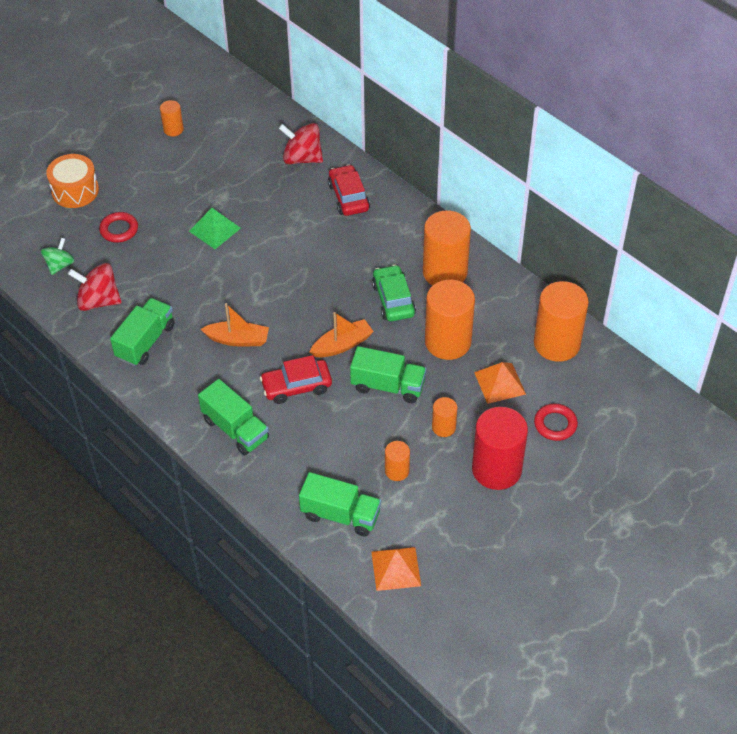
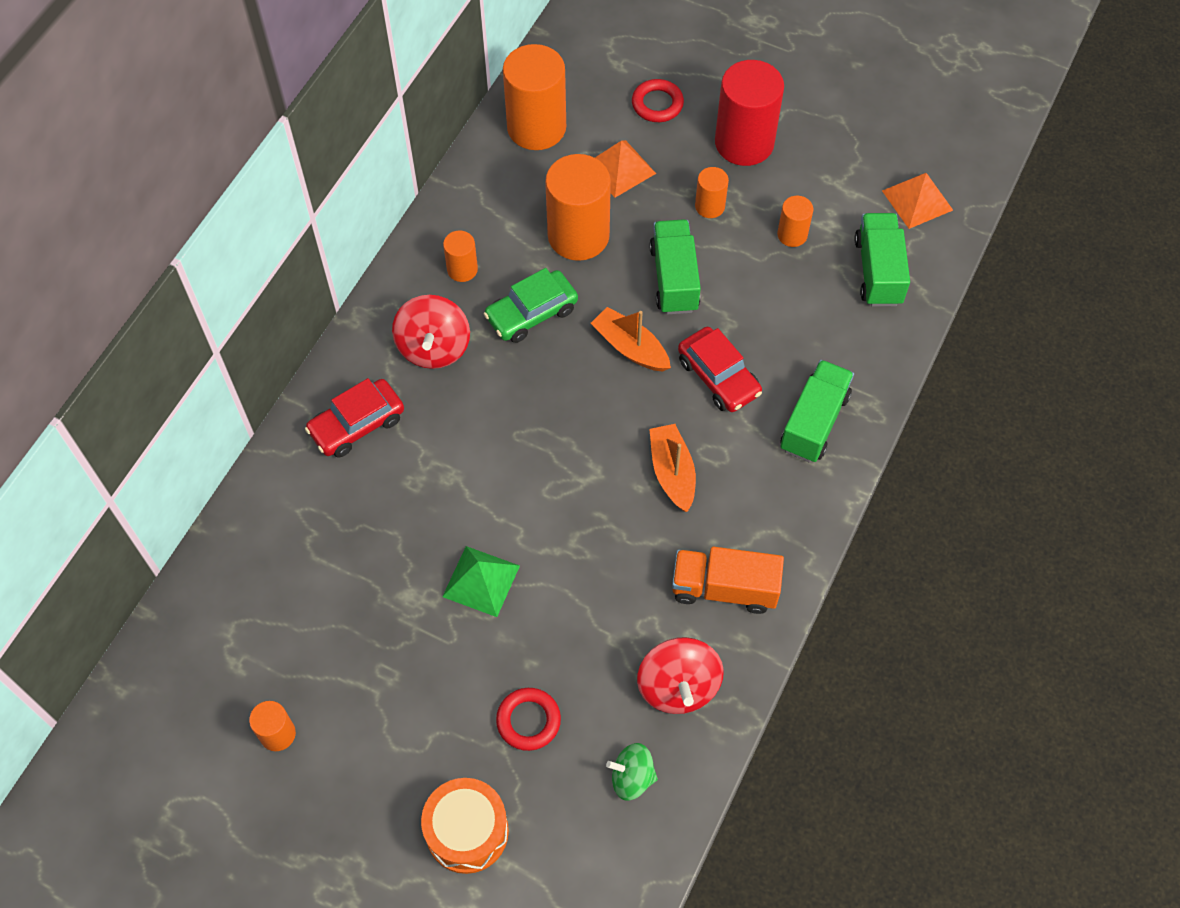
camera: 110 degrees left, 10 degrees up
green truck [110,298,174,366] -> orange truck [672,547,784,614]
red spinning top [279,123,323,164] -> red spinning top moved to [392,295,470,369]
orange cylinder [423,211,471,286] -> orange cylinder [443,230,478,282], size x0.49

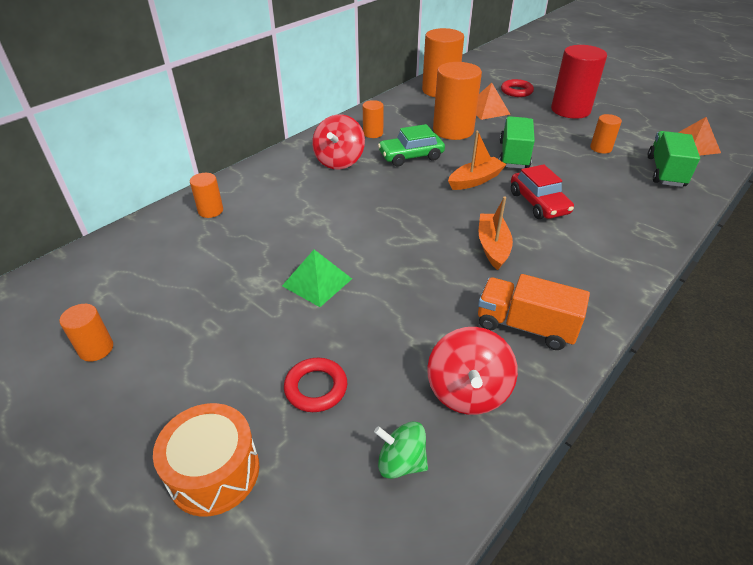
camera: 15 degrees right, 20 degrees down
red car [305,378,404,458] -> none
orange boat [591,307,671,371] -> orange boat turned 90 degrees clockwise [448,131,507,190]
orange cylinder [695,167,729,218] -> orange cylinder moved to [190,173,223,218]
green truck [780,360,854,462] -> none

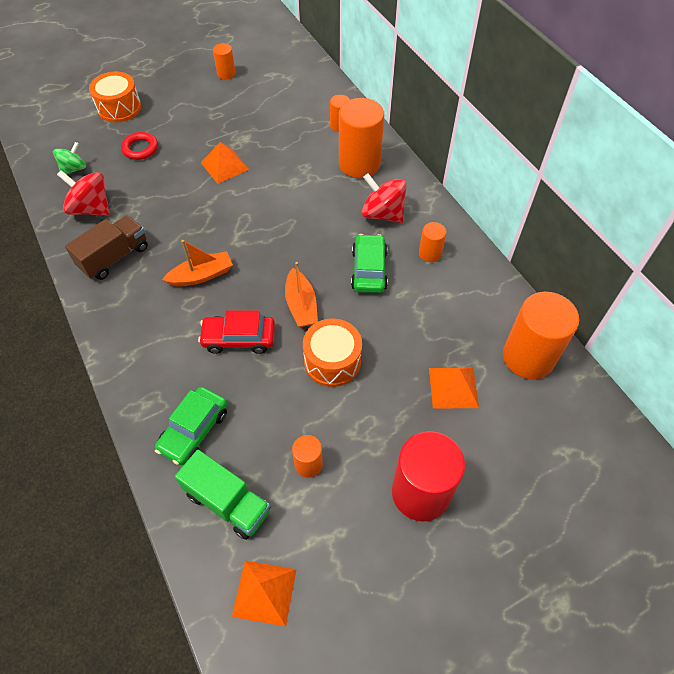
camera: 110 degrees right, 15 degrees up
green pyramid [282,250,352,307] -> orange pyramid [201,142,249,184]
orange cylinder [433,62,482,140] -> orange cylinder moved to [339,98,384,178]
orange truck [478,274,590,350] -> brown truck [65,215,148,280]
orange boat [479,196,513,270] -> orange boat turned 45 degrees counterclockwise [162,240,233,287]
green truck [499,116,535,169] -> orange drum [303,318,362,387]
red ring [501,79,534,97] -> none
none -> green car [155,387,227,466]

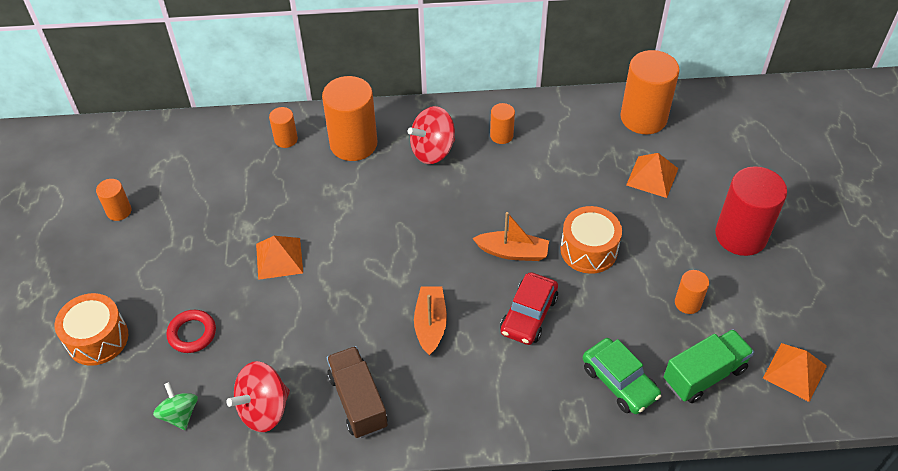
camera: 65 degrees left, 5 degrees down
green car [351,234,388,293] -> none

